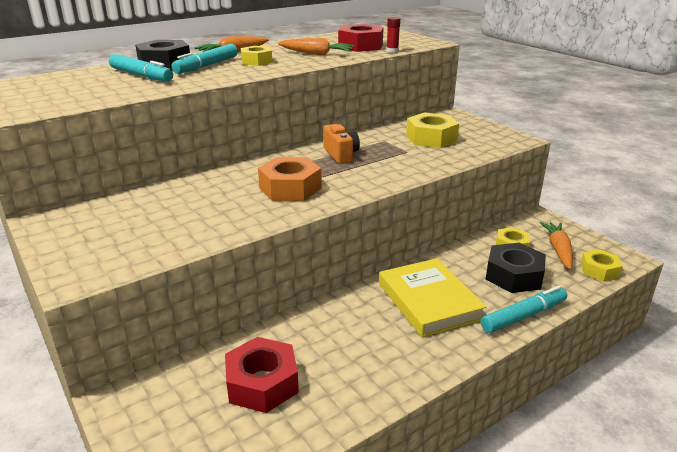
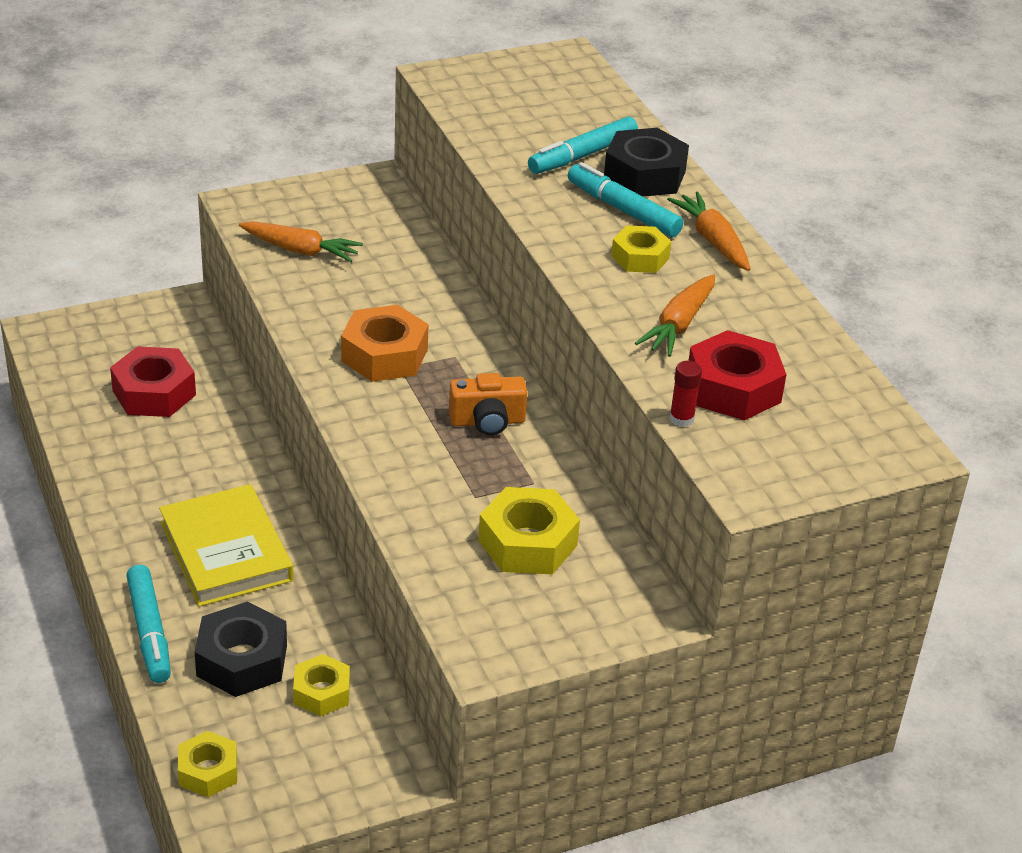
camera: 100 degrees right, 10 degrees up
yellow book [379,258,486,337] -> yellow book turned 75 degrees clockwise [159,484,293,607]
orange carrot [539,222,573,270] -> orange carrot moved to [239,221,363,262]

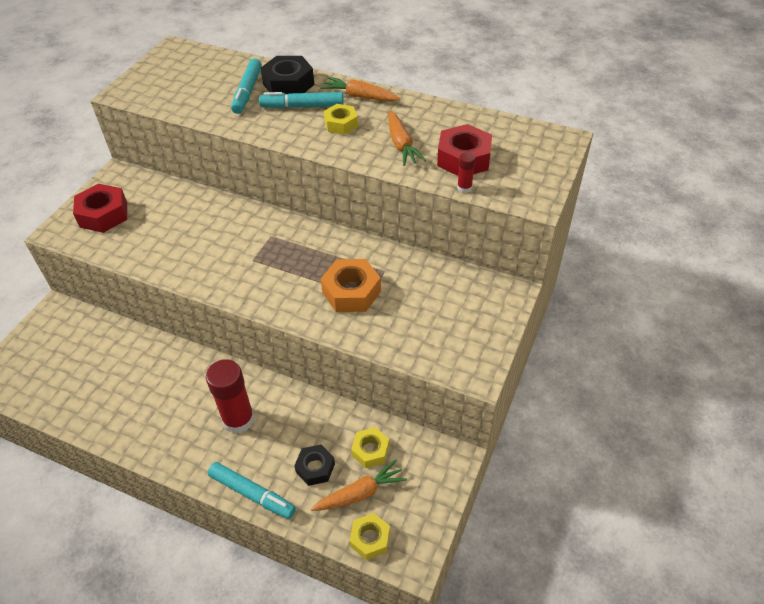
camera: 40 degrees left, 10 degrees up
red nut [110,346,196,417] -> red nut moved to [73,184,127,233]
yellow book [159,484,293,607] -> red glue stick [206,359,255,433]
black nut [195,602,287,697] -> black nut [294,445,335,486], size x0.64
orange carrot [239,221,363,262] -> orange carrot moved to [311,459,407,511]
orange nut [341,305,429,382] -> orange nut moved to [321,259,381,312]
orange camera [449,373,527,435] -> none
yellow nut [478,487,580,574] -> none

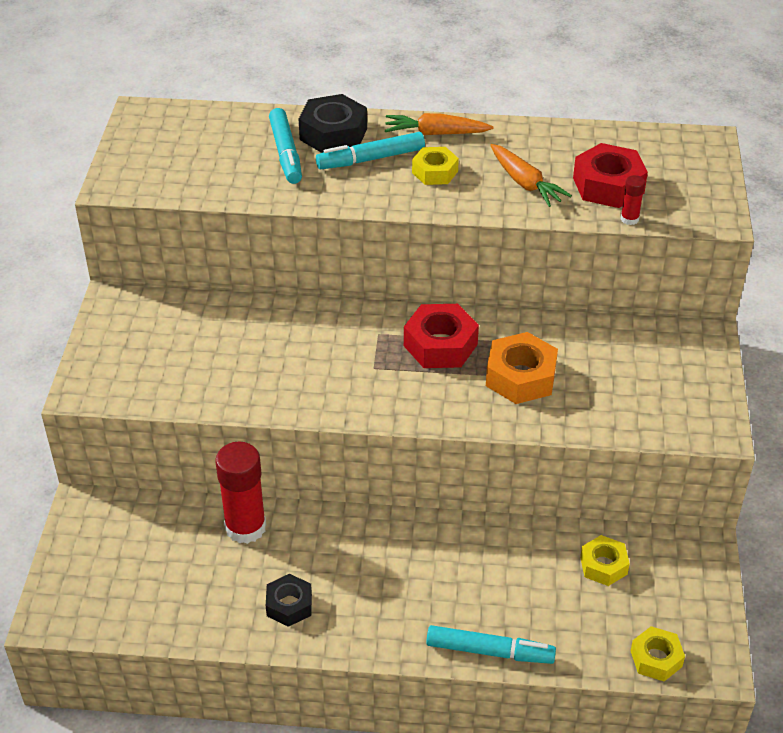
camera: 20 degrees left, 5 degrees down
red nut [73,184,127,233] -> red nut moved to [404,304,479,368]
red glue stick [206,359,255,433] -> red glue stick moved to [215,442,266,544]
black nut [294,445,335,486] -> black nut moved to [266,574,312,627]
orange carrot [311,459,407,511] -> none

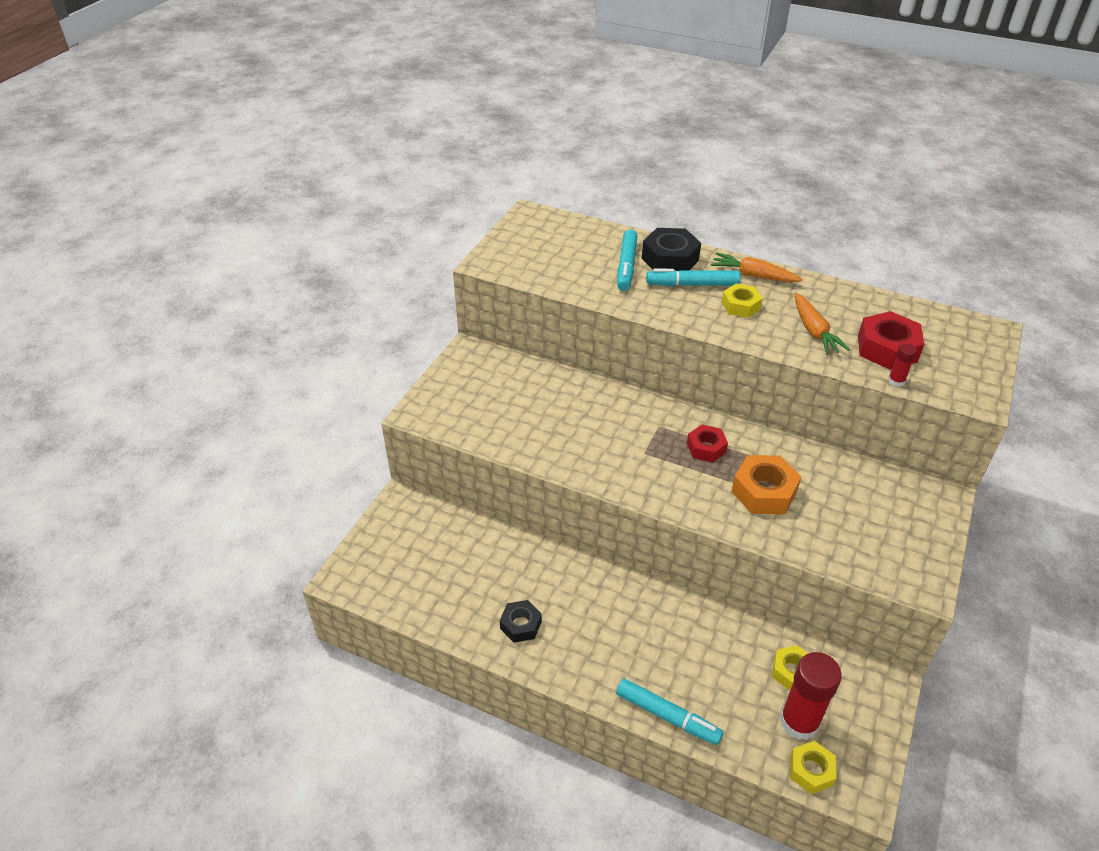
camera: 20 degrees right, 0 degrees up
red glue stick [215,442,266,544] -> red glue stick moved to [780,652,842,740]
red nut [404,304,479,368] -> red nut [687,424,728,463], size x0.64

